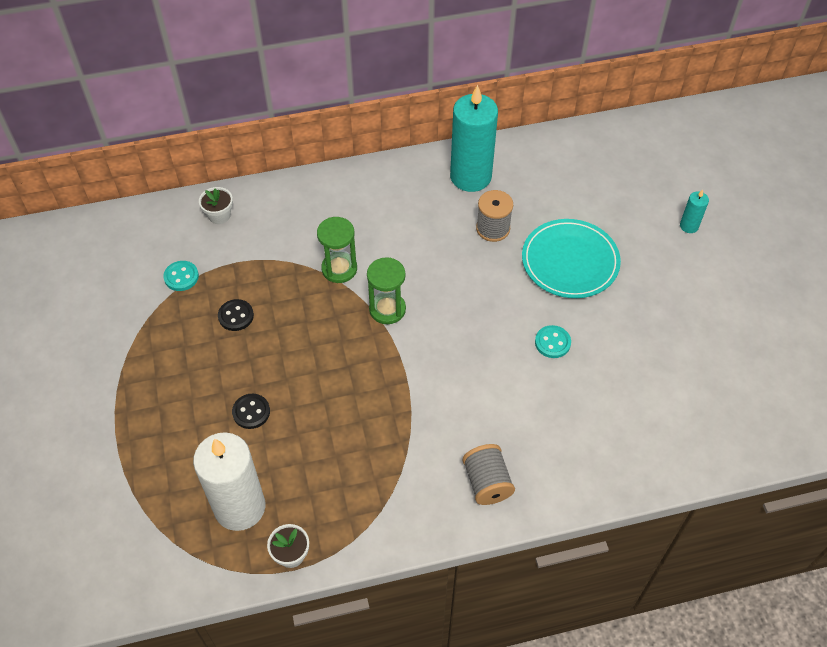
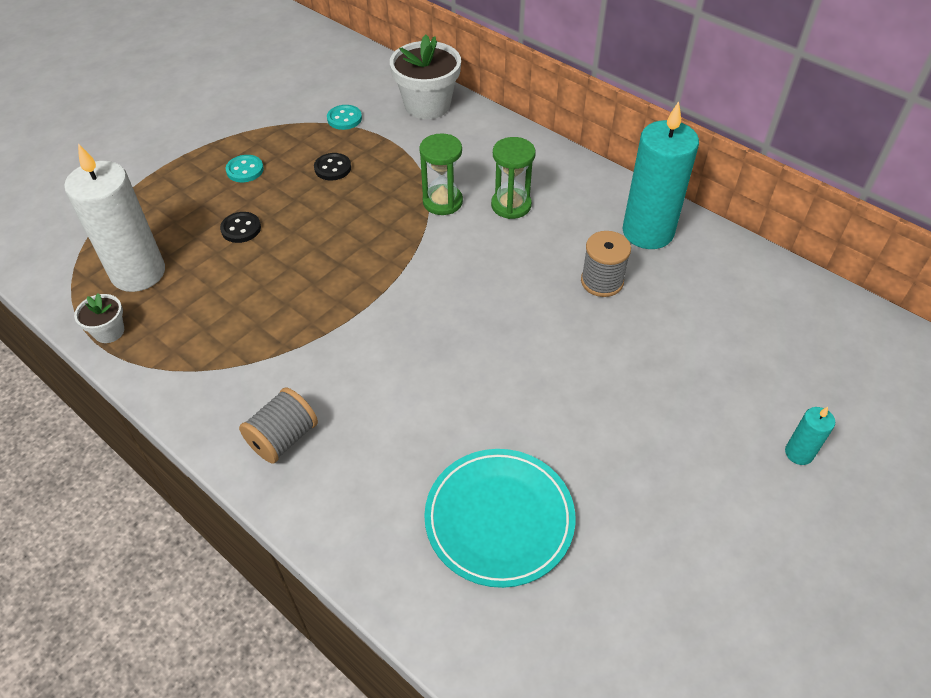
camera: 55 degrees right, 5 degrees down
white flower pot [199,187,233,224] -> white flower pot [390,35,461,119], size x1.99
green hourglass [367,257,406,324] -> green hourglass moved to [491,137,536,219]
turquoise plate [522,219,621,298] -> turquoise plate moved to [424,449,576,588]
turquoise button [535,325,571,358] -> turquoise button moved to [226,155,264,182]

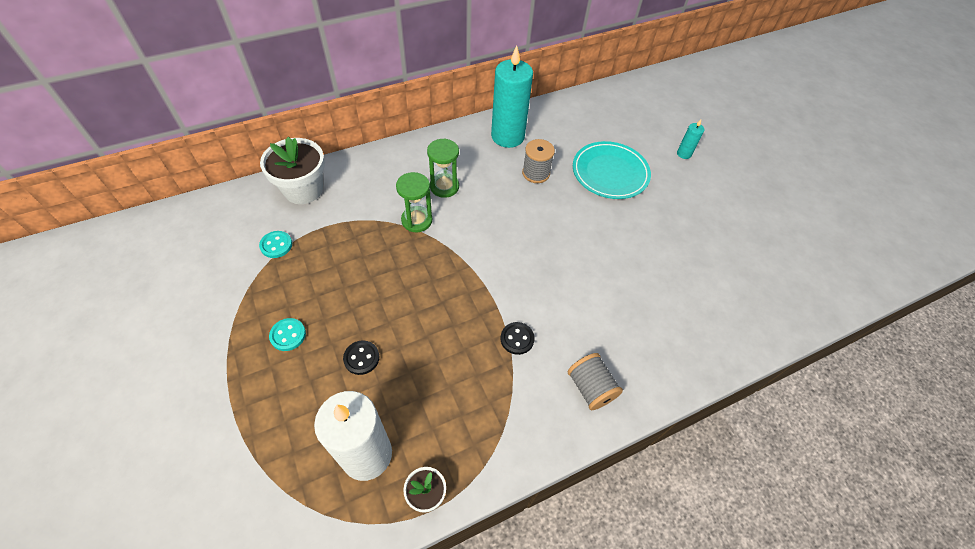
camera: 70 degrees left, 5 degrees up
black button [314,153,351,180] -> black button moved to [501,322,535,355]
turquoise plate [424,449,576,588] -> turquoise plate moved to [573,141,651,199]

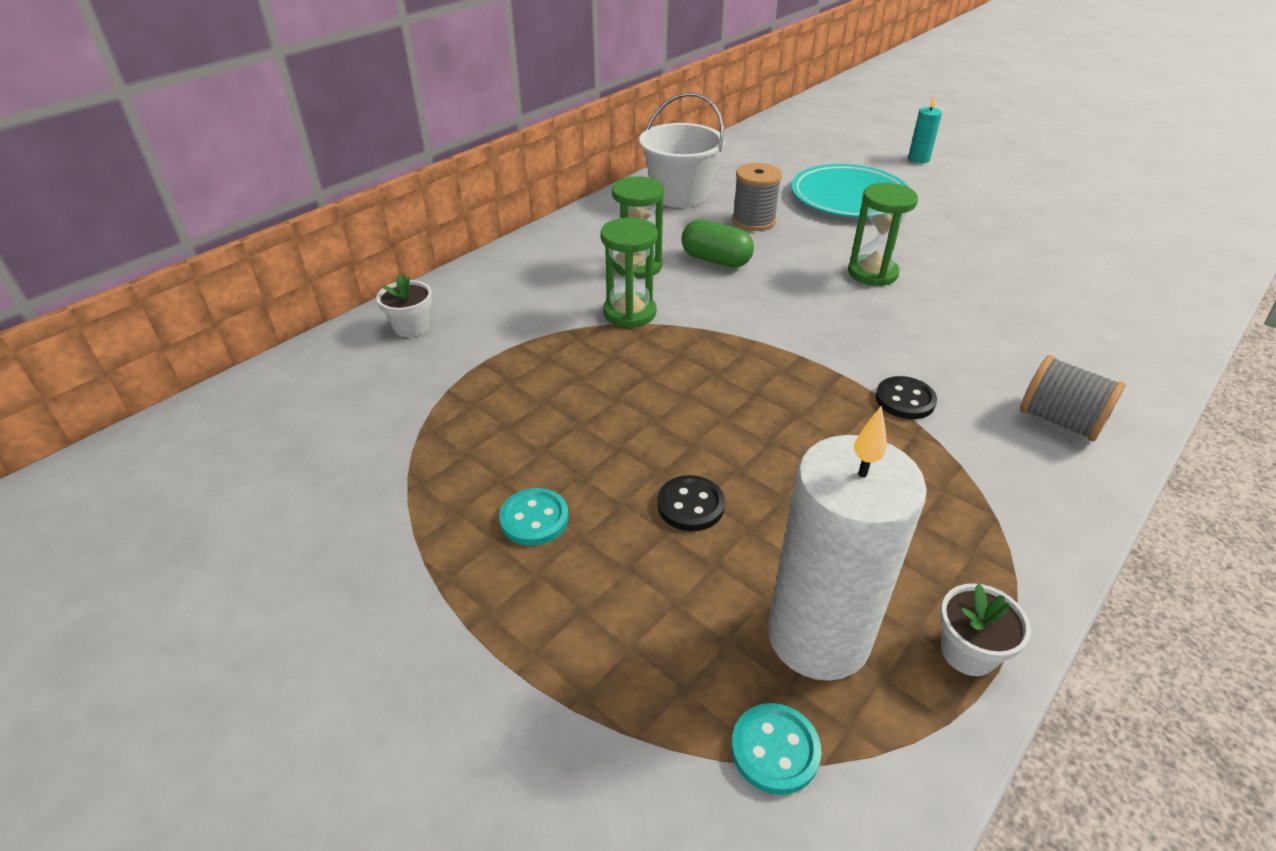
camera: 20 degrees left, 15 degrees down
turquoise button [259,231,292,258] -> turquoise button moved to [731,703,822,795]
white flower pot [260,137,325,204] -> white flower pot [376,275,432,337], size x0.50
turquoise candle [491,46,533,148] -> white bucket [639,93,725,208]
none -> green capsule [682,219,754,268]
none -> green hourglass [848,183,918,286]

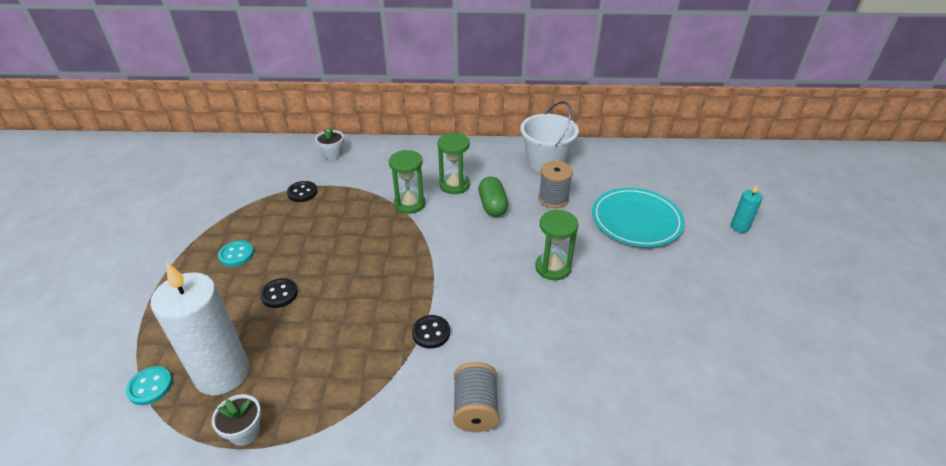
camera: 50 degrees right, 0 degrees up
none -> black button [287,181,318,202]

